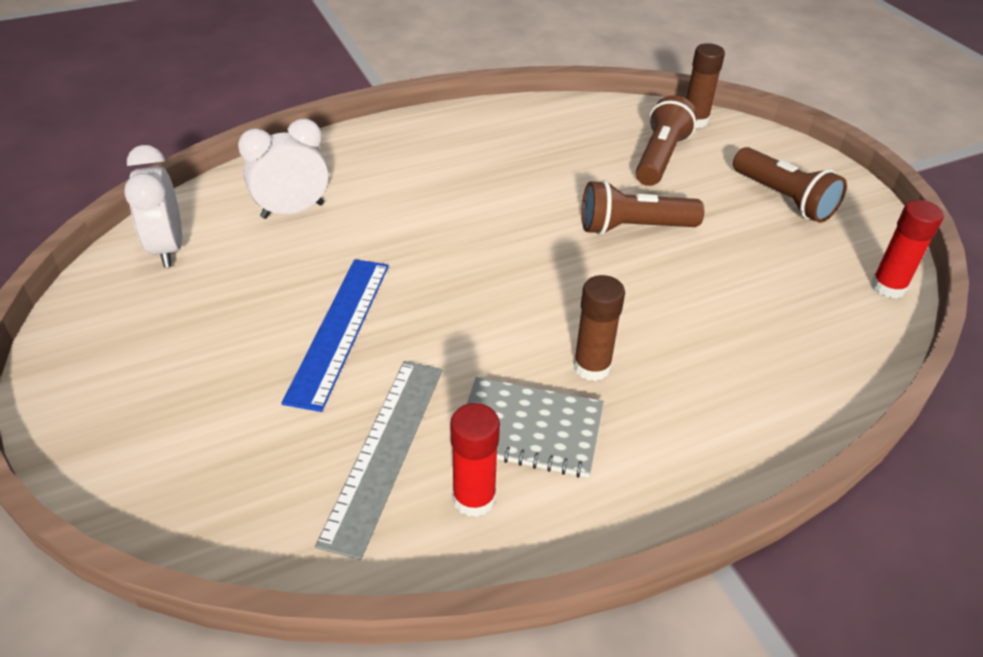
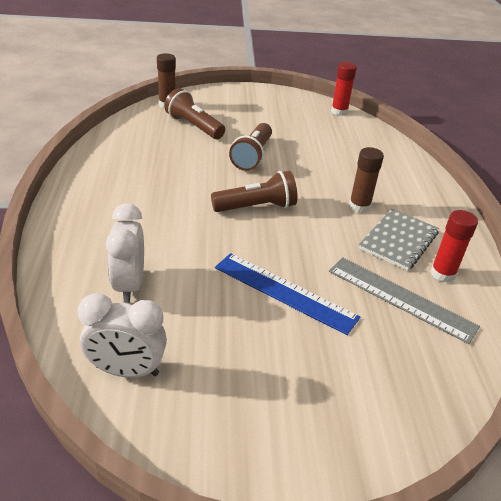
camera: 70 degrees left, 5 degrees down
brown flashlight [733,147,847,223] -> brown flashlight moved to [211,171,297,212]

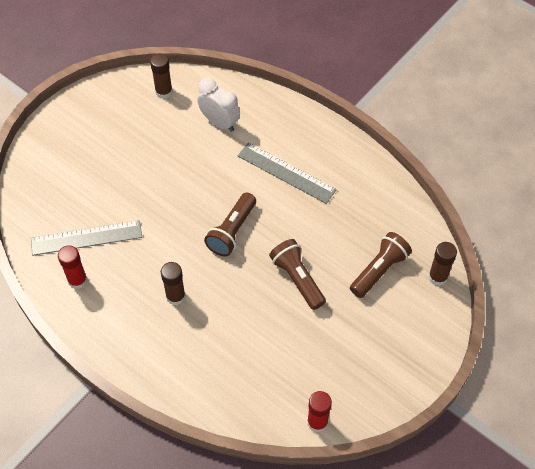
camera: 135 degrees right, 20 degrees up
white clock [78,293,167,378] -> brown glue stick [150,53,173,99]
brown flashlight [164,88,225,139] -> brown flashlight turned 45 degrees counterclockwise [350,232,412,298]
blue ruler [215,253,360,335] -> none
grey notebook [359,209,439,271] -> none
none -> grey ruler [238,143,337,204]

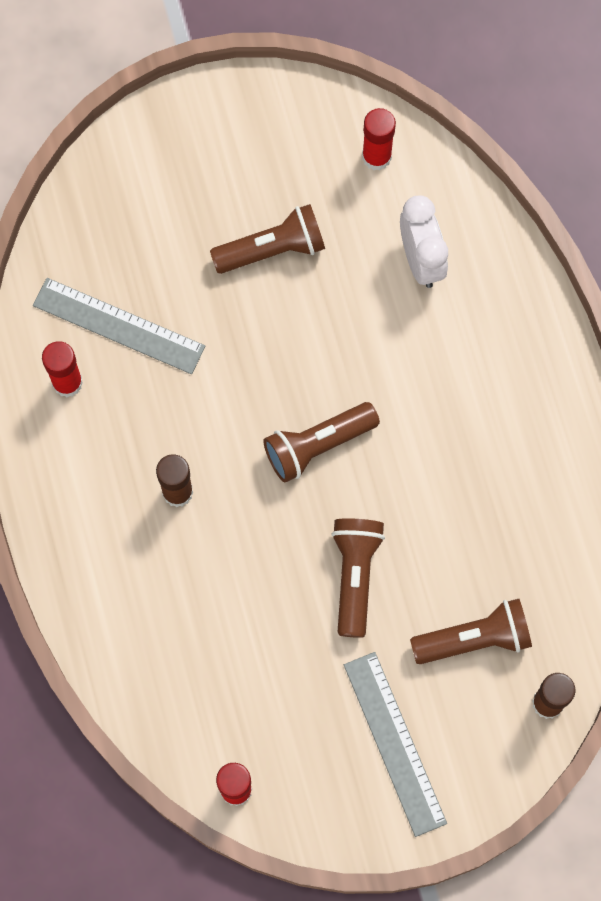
camera: 35 degrees right, 15 degrees up
brown glue stick [150,53,173,99] -> red glue stick [362,108,396,171]
grey ruler [238,143,337,204] -> grey ruler moved to [344,652,447,837]
none -> brown flashlight [210,204,325,274]

